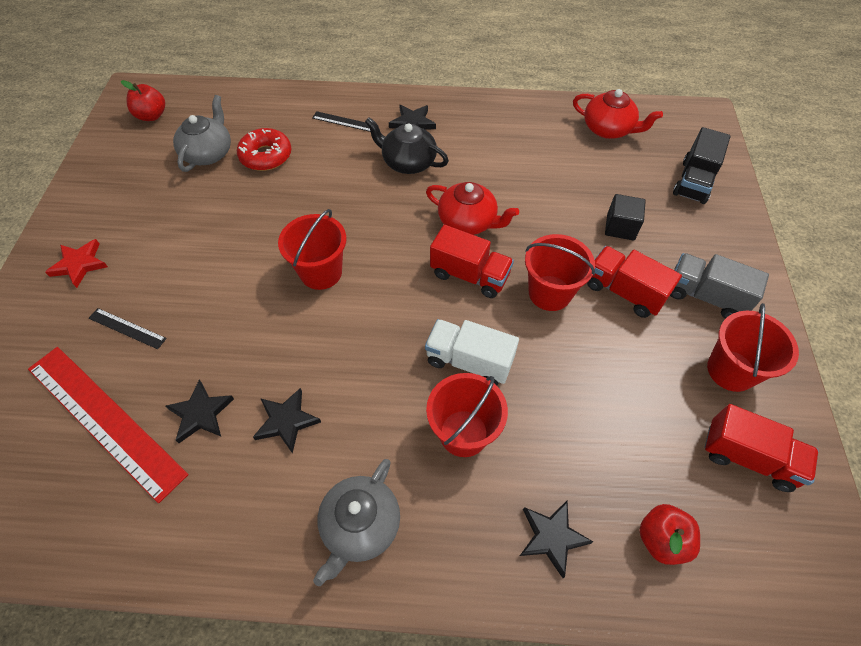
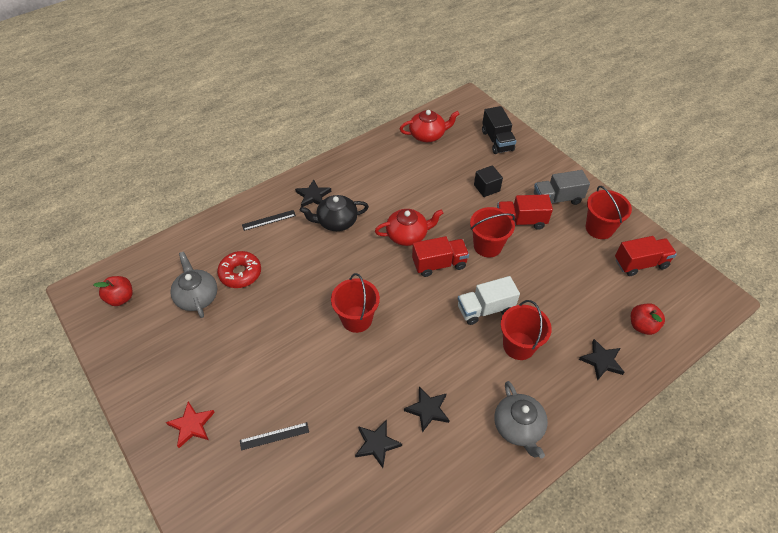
camera: 40 degrees left, 5 degrees down
red ruler [28,347,189,503] -> none

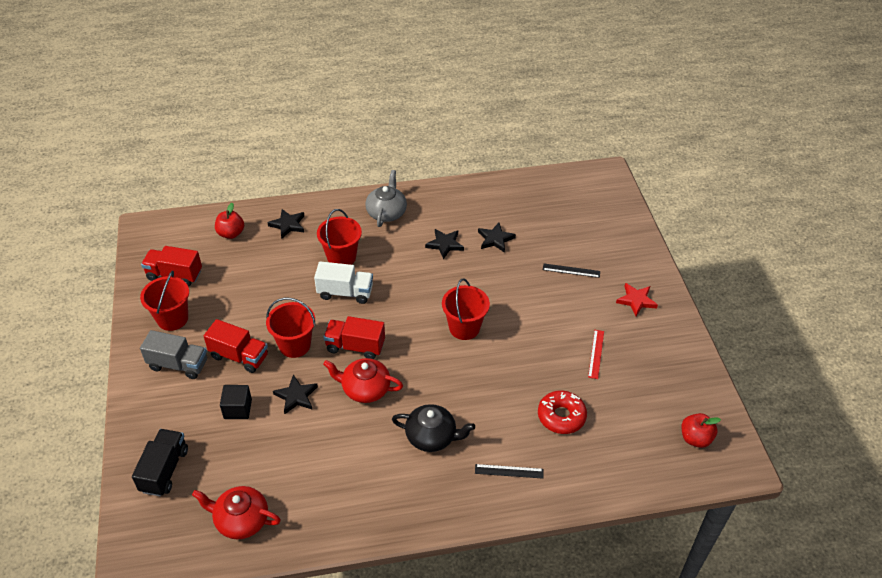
camera: 155 degrees left, 5 degrees down
grey teapot [170,252,217,318] -> none
black star [295,179,331,207] -> black star moved to [273,375,318,414]
none -> red ruler [588,330,604,379]

